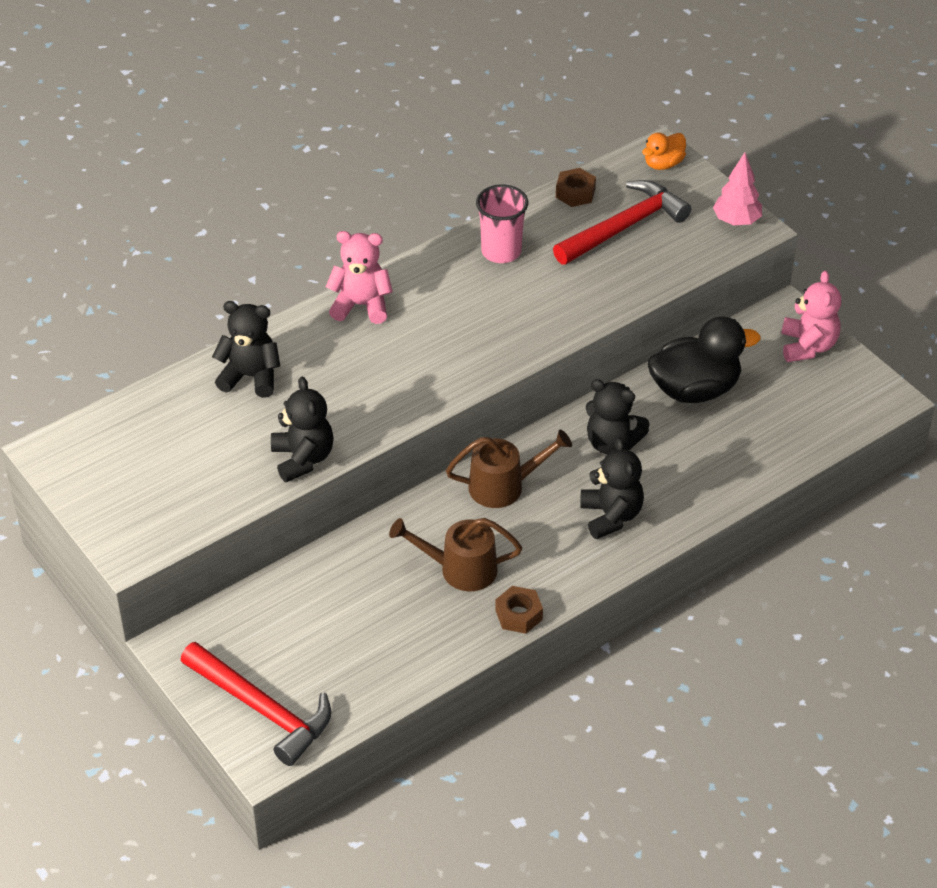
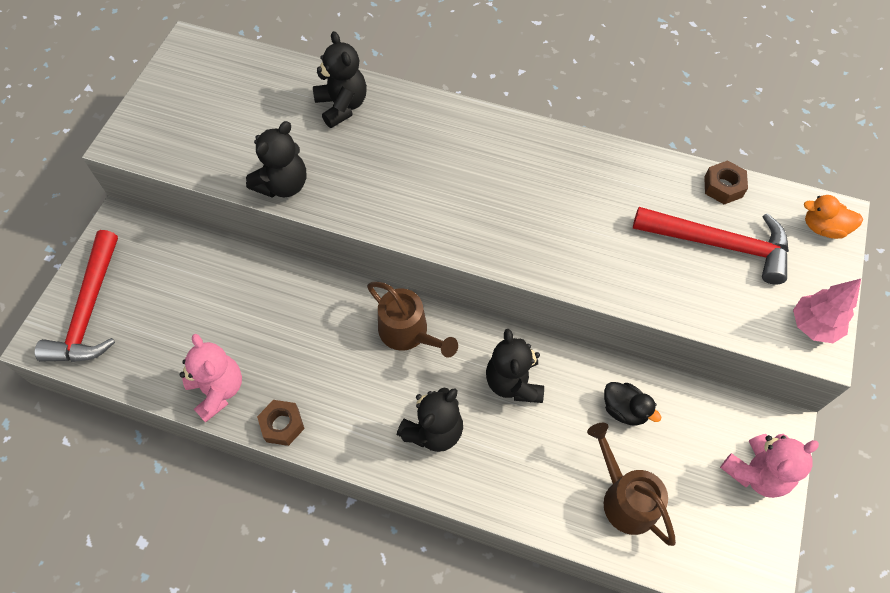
camera: 55 degrees right, 15 degrees up
pink teddy bear [326,231,393,324] -> pink teddy bear moved to [180,334,242,423]
brown watering can [389,518,522,591] -> brown watering can moved to [587,423,676,546]
pink cup [476,184,528,263] -> none
black duck [647,316,761,403] -> black duck [604,382,661,426], size x0.52

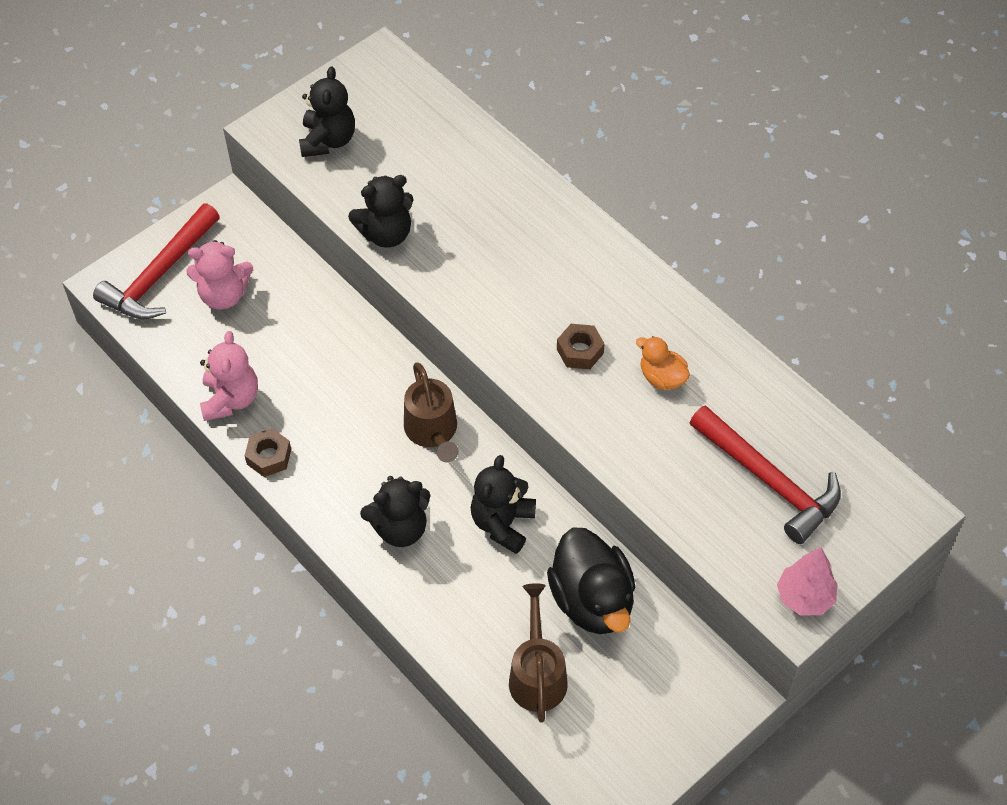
camera: 30 degrees right, 5 degrees down
black teddy bear [313,31,367,128] -> black teddy bear moved to [299,66,355,157]
black duck [604,382,661,426] -> black duck [547,528,635,634], size x1.92
brown nut [704,160,748,205] -> brown nut moved to [557,324,605,369]
pink teddy bear [720,434,819,498] -> pink teddy bear moved to [186,240,253,310]
orange duck [804,195,863,239] -> orange duck moved to [636,336,690,390]

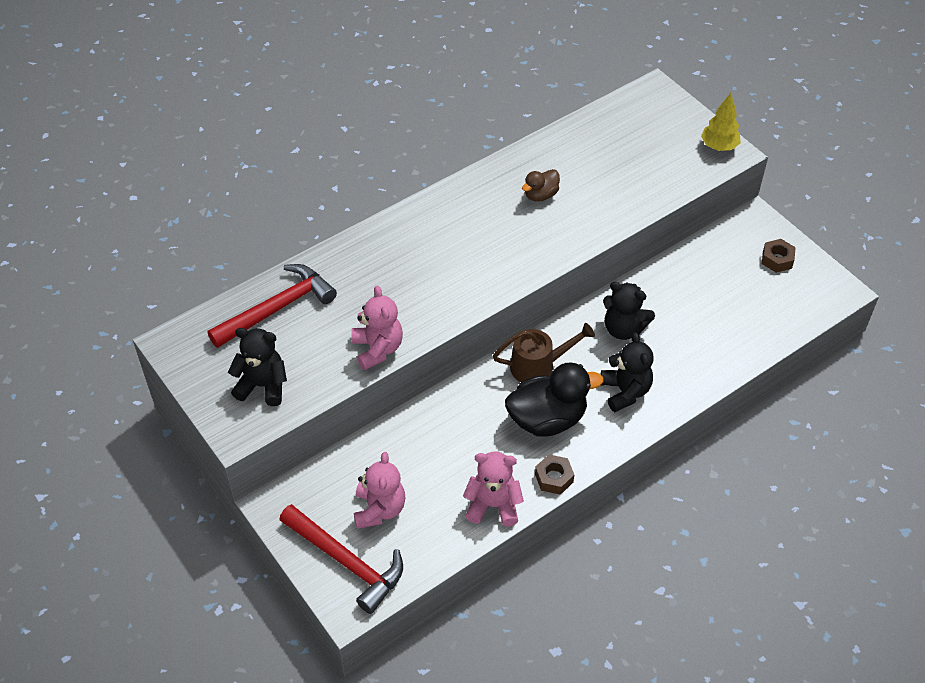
camera: 85 degrees left, 5 degrees down
black teddy bear [348,175,414,247] -> pink teddy bear [351,286,403,370]
brown watering can [509,583,568,723] -> none
black duck [547,528,635,634] -> black duck moved to [505,362,604,437]
brown nut [557,324,605,369] -> brown nut moved to [762,239,796,273]
orange duck [636,336,690,390] -> brown duck [522,169,560,202]
red hammer [690,405,841,544] -> red hammer moved to [207,264,337,348]
pink tree [777,547,837,616] -> yellow tree [701,93,741,151]

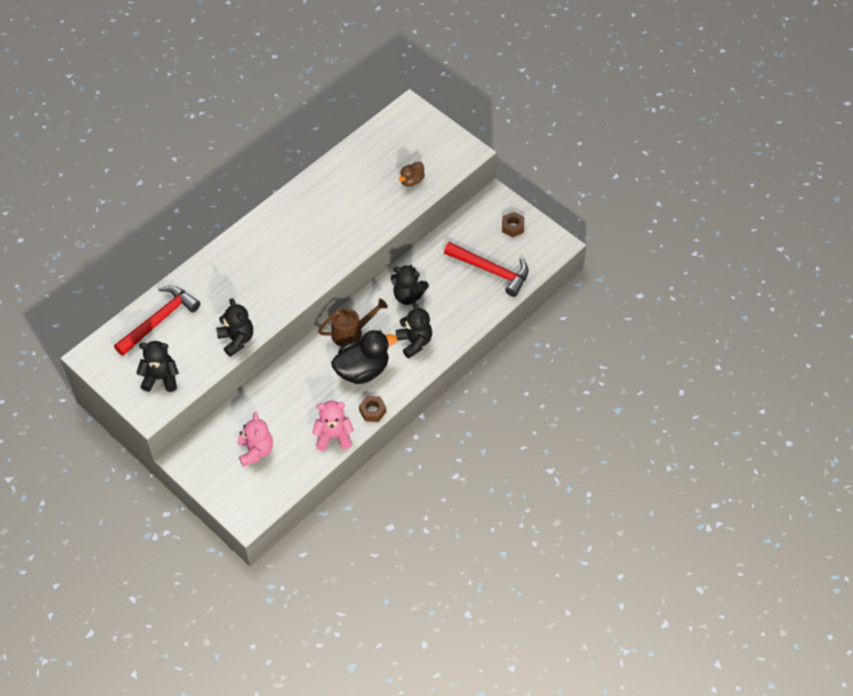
camera: 10 degrees left, 5 degrees up
red hammer [279,504,403,614] -> red hammer moved to [444,242,529,297]
pink teddy bear [351,286,403,370] -> black teddy bear [216,298,253,357]
brown duck [522,169,560,202] -> brown duck moved to [399,161,425,187]
yellow tree [701,93,741,151] -> none

